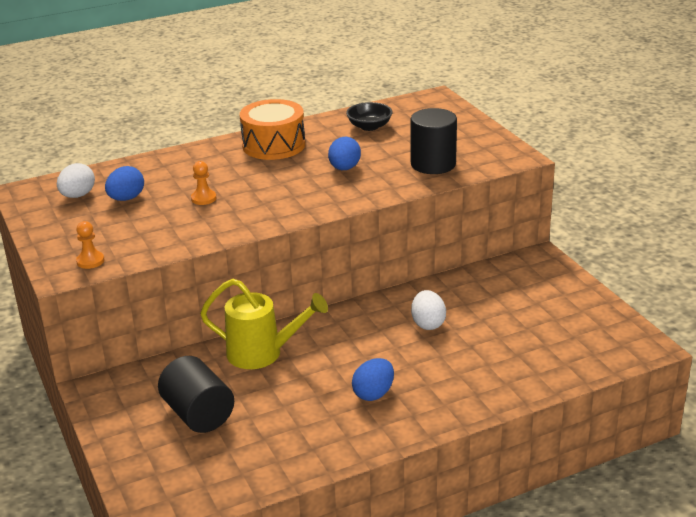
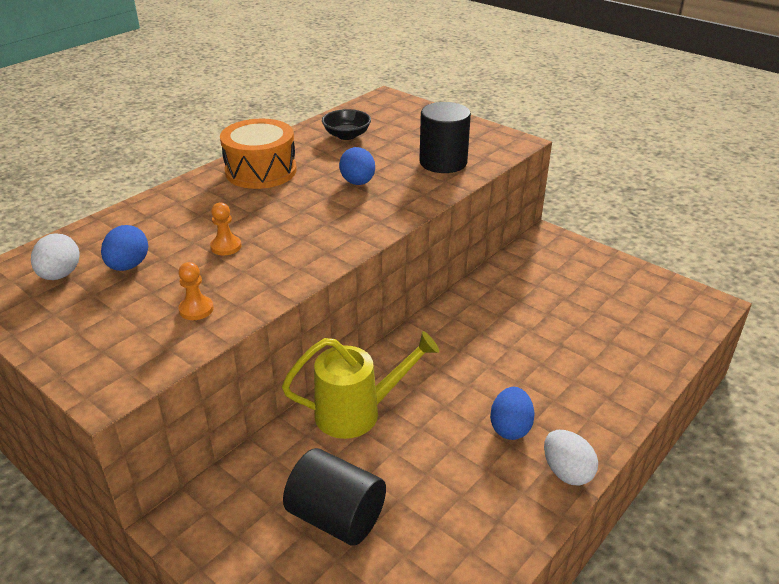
camera: 25 degrees left, 5 degrees up
orange pawn [76,221,104,269] -> orange pawn moved to [178,262,214,320]
white egg [411,290,446,330] -> white egg moved to [544,430,598,486]

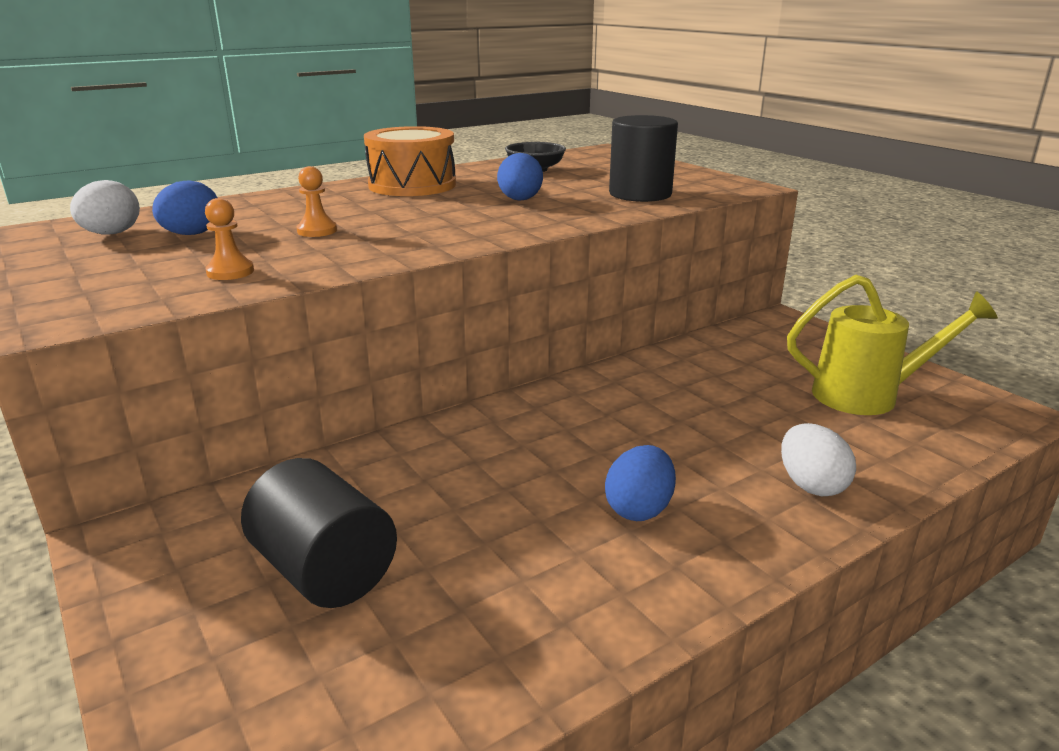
camera: 15 degrees right, 10 degrees down
yellow watering can [282,331,439,439] -> yellow watering can moved to [787,275,998,415]
white egg [544,430,598,486] -> white egg moved to [781,423,856,496]

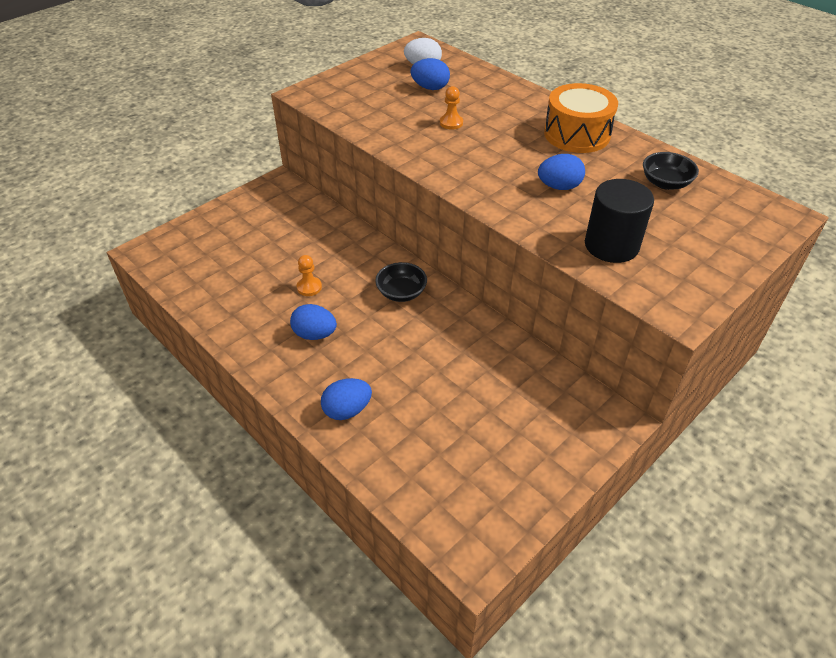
camera: 80 degrees right, 20 degrees up
orange pawn [205,198,254,280] -> orange pawn moved to [297,255,322,296]
black cylinder [241,458,397,608] -> none
white egg [781,423,856,496] -> blue egg [321,378,372,420]
yellow watering can [787,275,998,415] -> none
none -> black bowl [375,262,427,302]

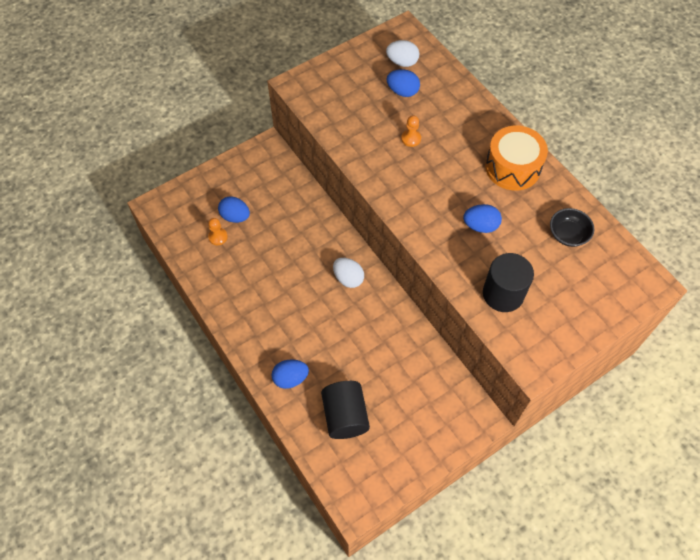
camera: 10 degrees right, 15 degrees up
blue egg [290,304,337,340] -> blue egg moved to [218,196,250,223]
orange pawn [297,255,322,296] -> orange pawn moved to [208,218,228,245]
black bowl [375,262,427,302] -> white egg [333,258,364,288]
none -> black cylinder [321,381,370,439]

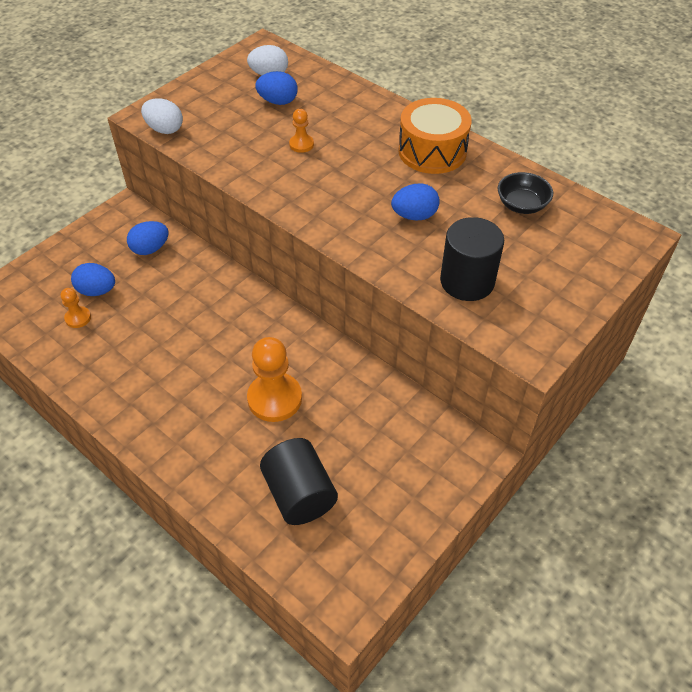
camera: 15 degrees left, 10 degrees down
blue egg [272,359,309,389] -> blue egg moved to [127,221,169,255]
white egg [333,258,364,288] -> white egg moved to [141,98,183,134]
none -> orange pawn [247,337,302,422]

